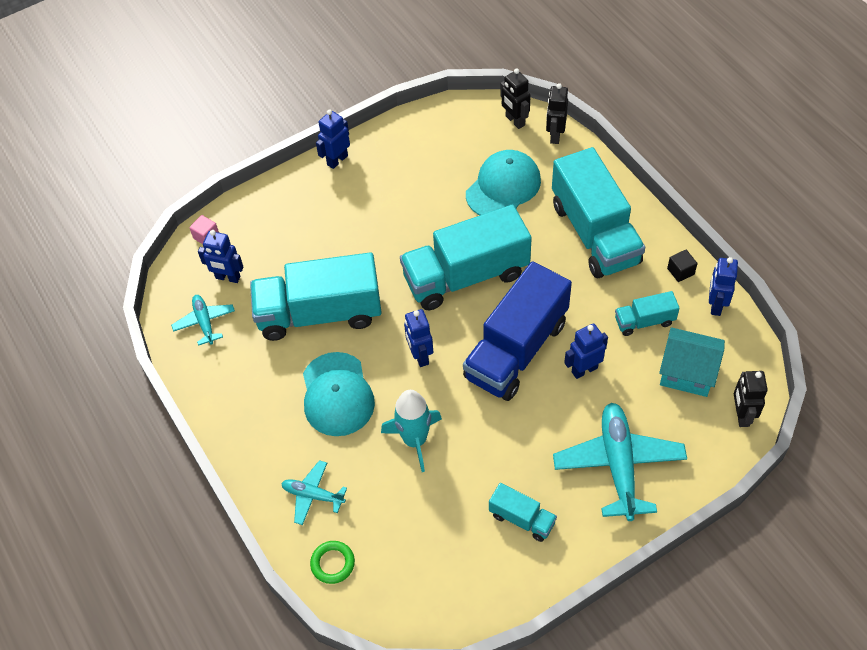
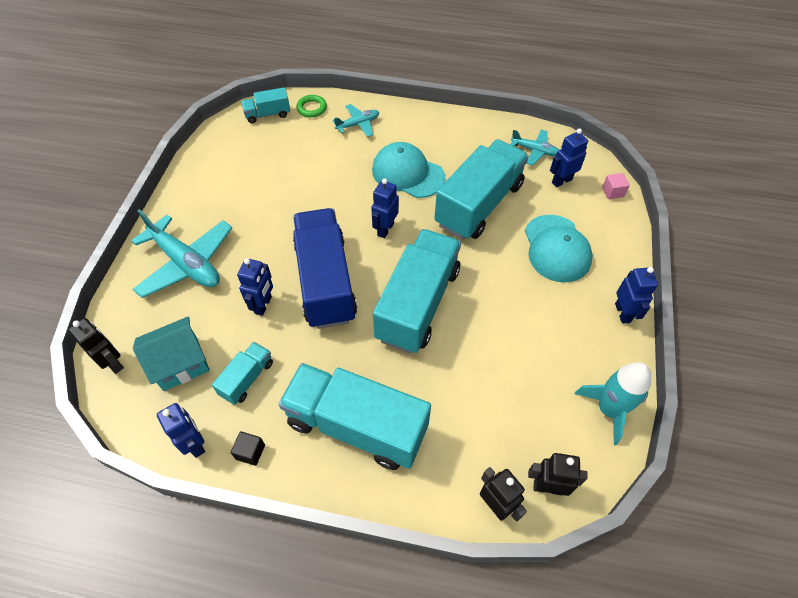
camera: 130 degrees right, 0 degrees up
turquoise rocket [381,390,442,472] -> turquoise rocket moved to [575,362,651,445]
blue robot [404,309,433,367] -> blue robot turned 90 degrees counterclockwise [371,178,399,238]
turquoise cap [466,150,541,215] -> turquoise cap moved to [525,215,593,282]
turquoise truck [489,483,557,542] -> turquoise truck moved to [241,87,290,123]

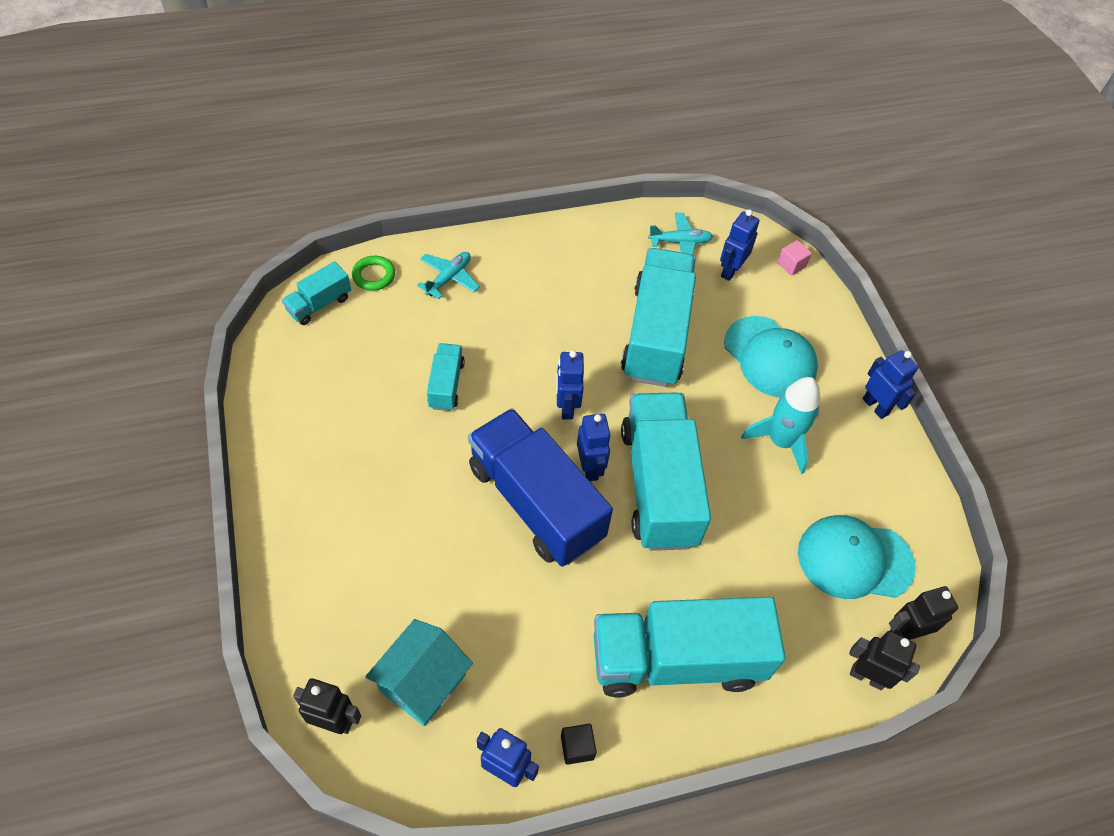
camera: 30 degrees left, 0 degrees up
turquoise plane [131,209,232,298] -> none
turquoise truck [212,342,273,405] -> turquoise truck moved to [427,343,465,411]
blue robot [237,258,273,316] -> blue robot moved to [577,414,611,481]
turquoise cap [372,142,445,198] -> turquoise cap moved to [798,515,916,599]
turquoise rocket [575,362,651,445] -> turquoise rocket moved to [741,377,821,474]

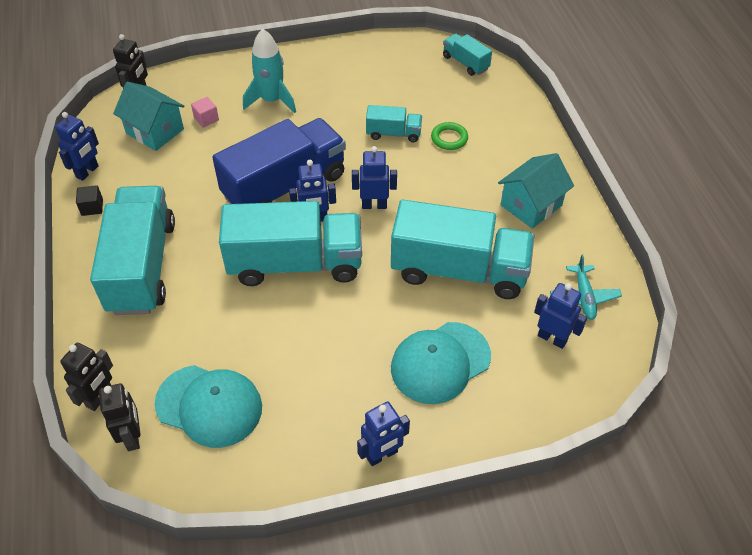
camera: 95 degrees right, 5 degrees down
green ring [352,256,395,291] -> green ring moved to [431,122,468,150]
turquoise plane [417,252,480,299] -> none
turquoise rocket [741,377,821,474] -> turquoise rocket moved to [243,29,296,113]
pink cube [777,240,812,276] -> pink cube moved to [191,97,219,128]
turquoise cap [798,515,916,599] -> turquoise cap turned 105 degrees clockwise [155,365,262,448]
none -> turquoise house [498,153,574,229]

